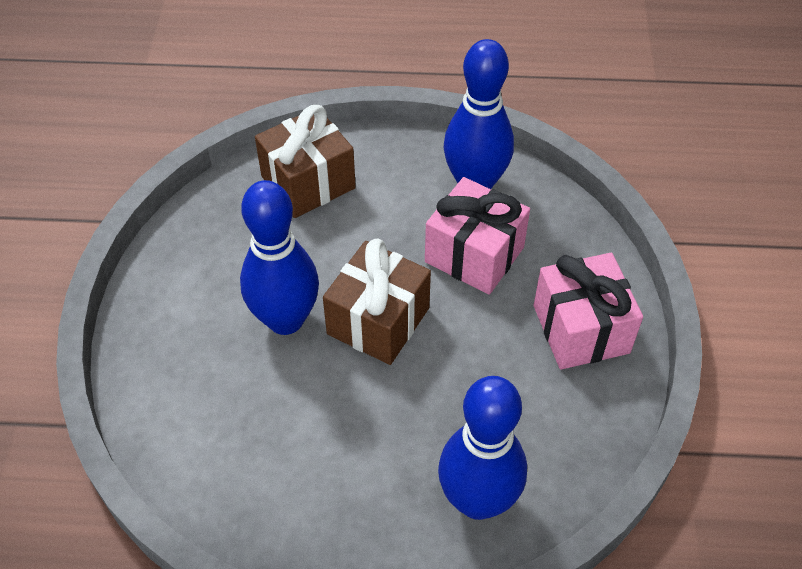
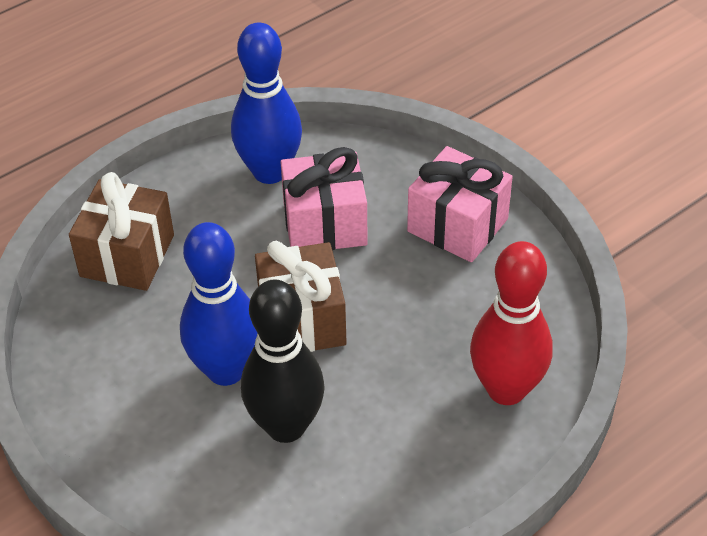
camera: 40 degrees left, 5 degrees down
blue bowling pin [438,376,527,520] -> red bowling pin [470,241,552,405]
none -> black bowling pin [241,279,325,443]

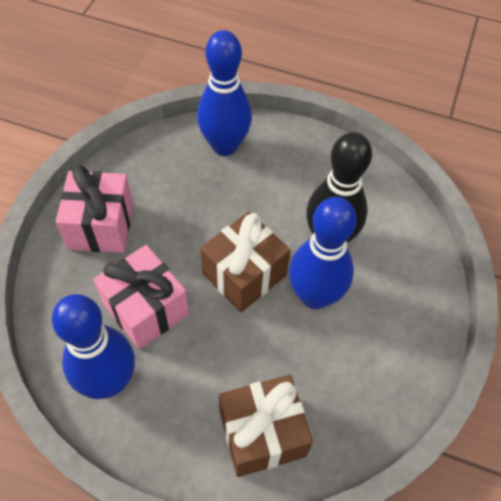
camera: 125 degrees left, 10 degrees up
red bowling pin [470,241,552,405] -> blue bowling pin [197,30,252,156]

